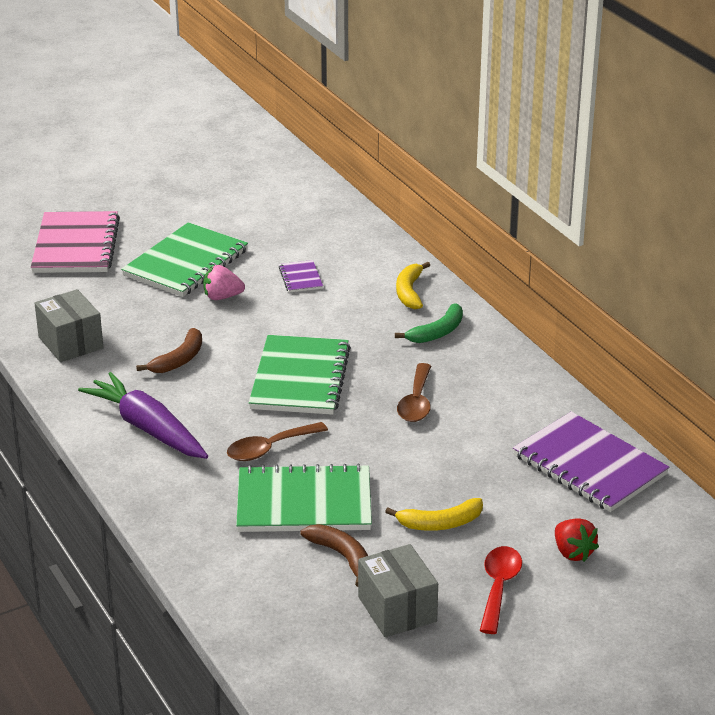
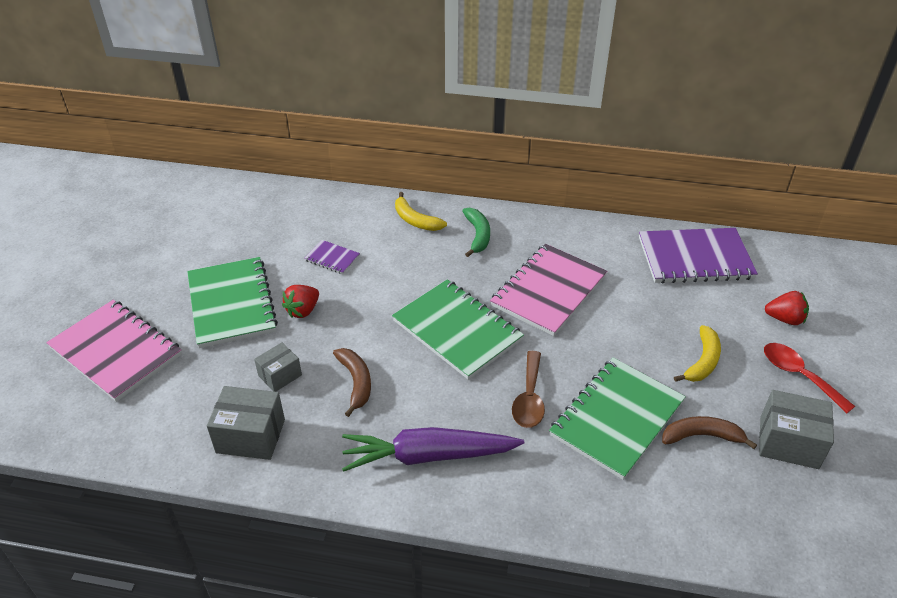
camera: 50 degrees left, 10 degrees up
pink strawberry [203,265,245,300] -> red strawberry [282,285,319,318]
brown spoon [397,363,431,422] -> pink notebook [490,244,607,336]
none -> grey box [254,342,302,392]

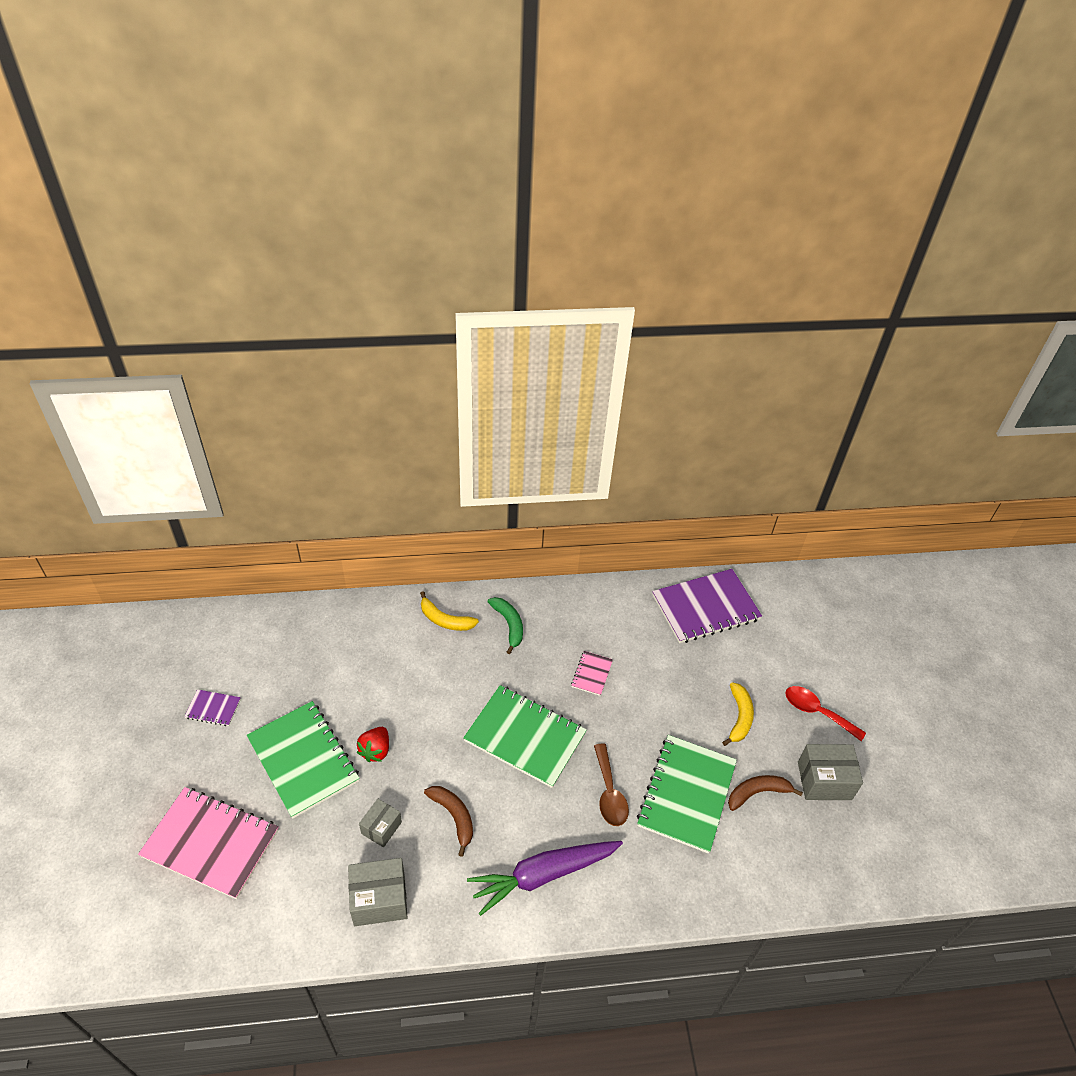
camera: 20 degrees left, 5 degrees up
purple notebook [304,240,360,274] -> purple notebook moved to [184,689,241,726]
pink notebook [490,244,607,336] -> pink notebook [571,651,613,696], size x0.45
red strawberry [765,291,809,325] -> none

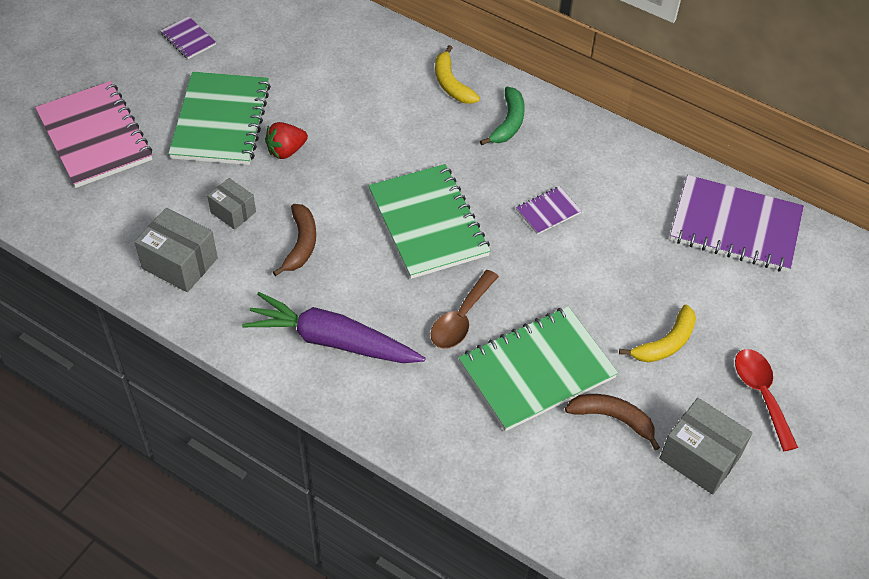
camera: 40 degrees right, 5 degrees up
grey box [359,799,402,847] -> grey box turned 60 degrees clockwise [207,178,256,230]
pink notebook [571,651,613,696] -> purple notebook [516,186,582,235]

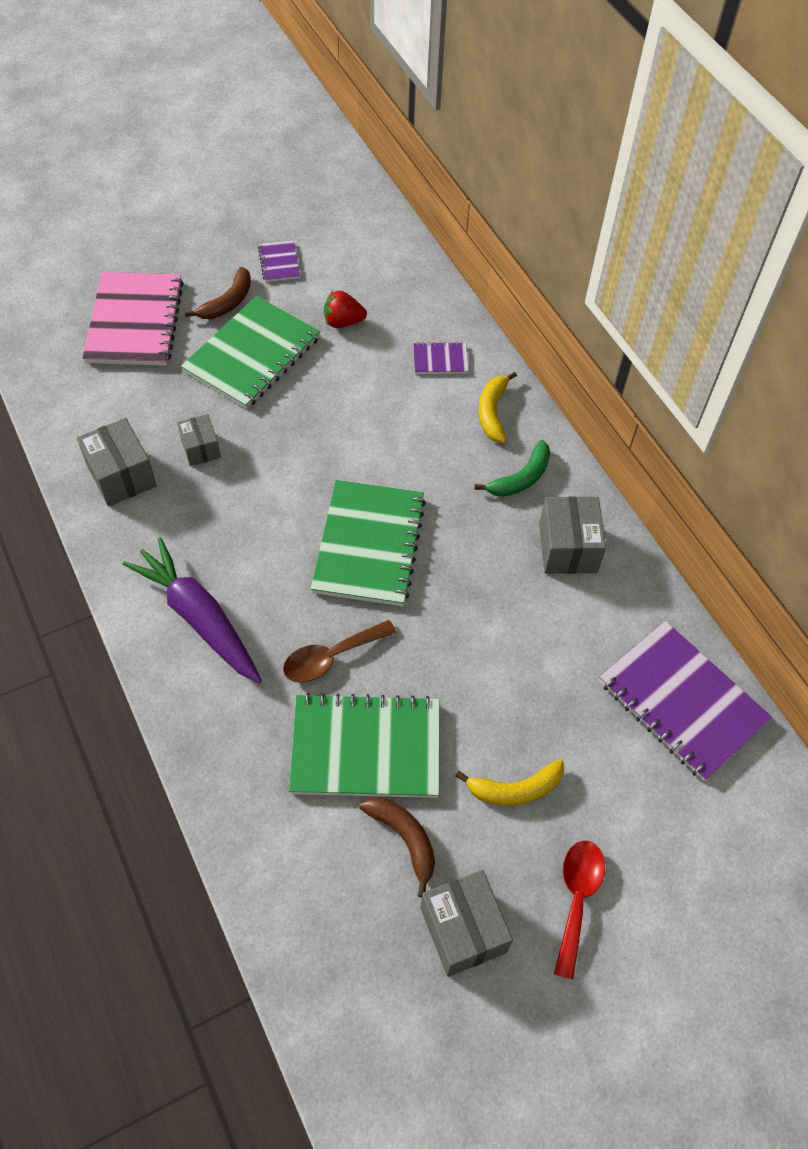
camera: 30 degrees right, 5 degrees up
red strawberry [265,122,308,159] -> red strawberry moved to [324,290,367,328]
brown banana [273,204,316,276] -> brown banana moved to [185,267,251,319]
purple notebook [516,186,582,235] -> purple notebook moved to [413,342,469,374]
none -> grey box [539,496,606,574]

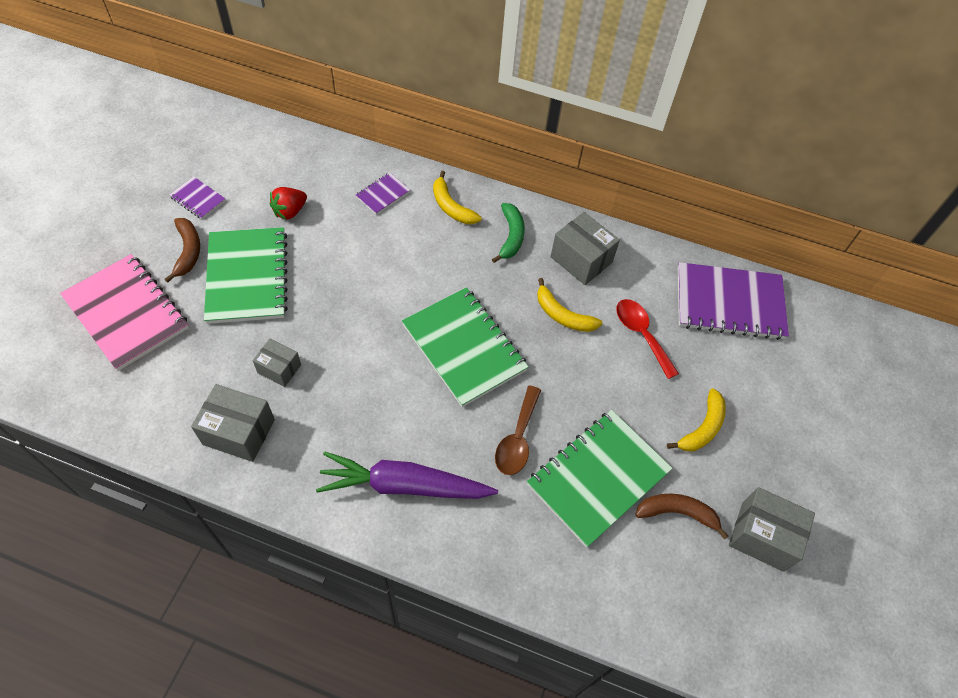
camera: 45 degrees left, 0 degrees up
red spoon [554,841,605,979] -> red spoon moved to [616,299,679,379]
none -> yellow banana [537,278,602,332]

